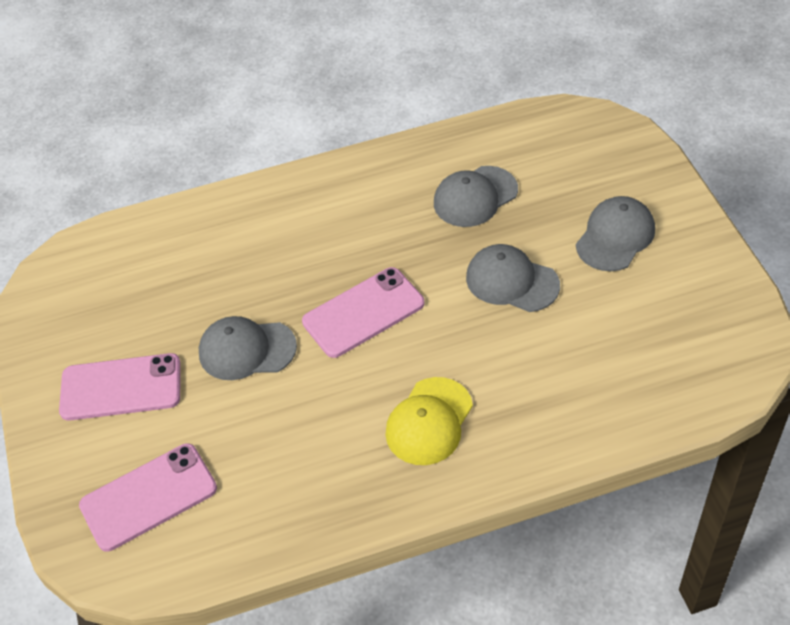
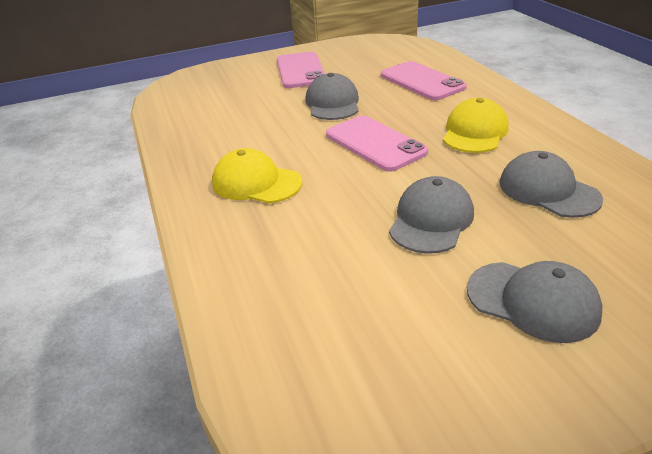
camera: 85 degrees right, 15 degrees down
pink phone [79,443,217,552] -> pink phone moved to [381,61,467,100]
none -> yellow cap [443,98,508,153]

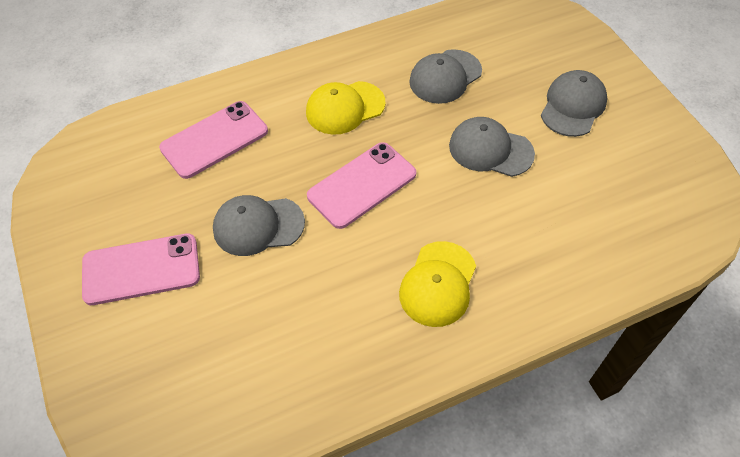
camera: 95 degrees left, 20 degrees up
yellow cap [443,98,508,153] -> yellow cap turned 45 degrees counterclockwise [306,81,386,135]

